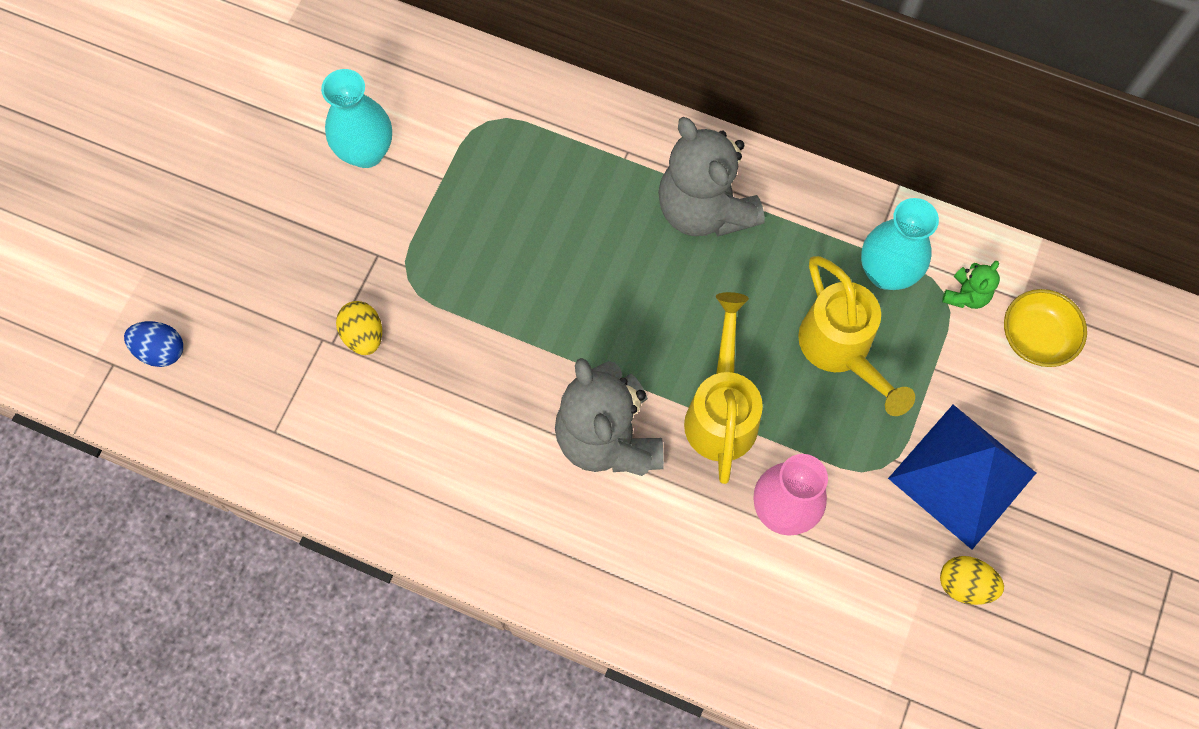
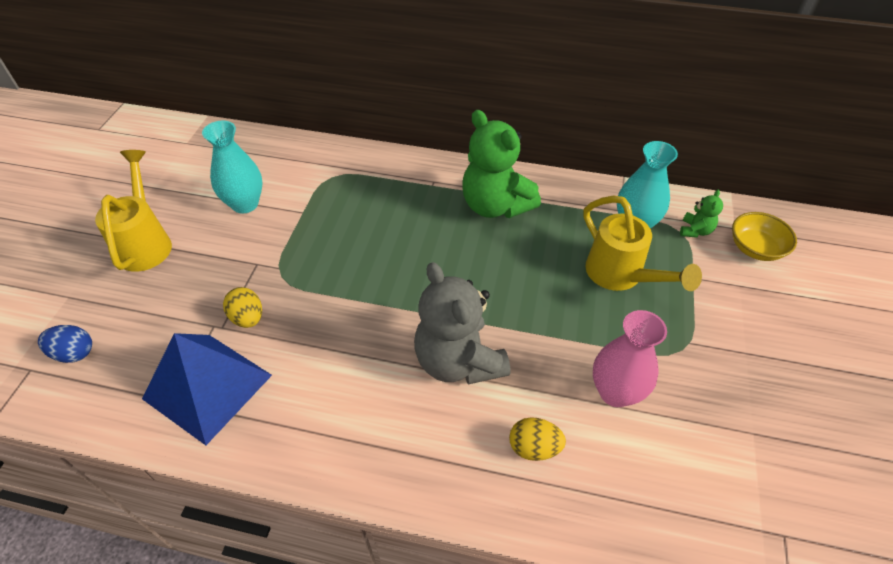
camera: 10 degrees left, 20 degrees down
grey teddy bear [658,117,765,236] -> green teddy bear [462,110,541,218]
yellow watering can [684,292,763,484] -> yellow watering can moved to [95,150,172,272]
blue pyramid [888,405,1036,549] -> blue pyramid moved to [142,333,272,445]
yellow egg [940,556,1004,605] -> yellow egg moved to [509,417,566,461]

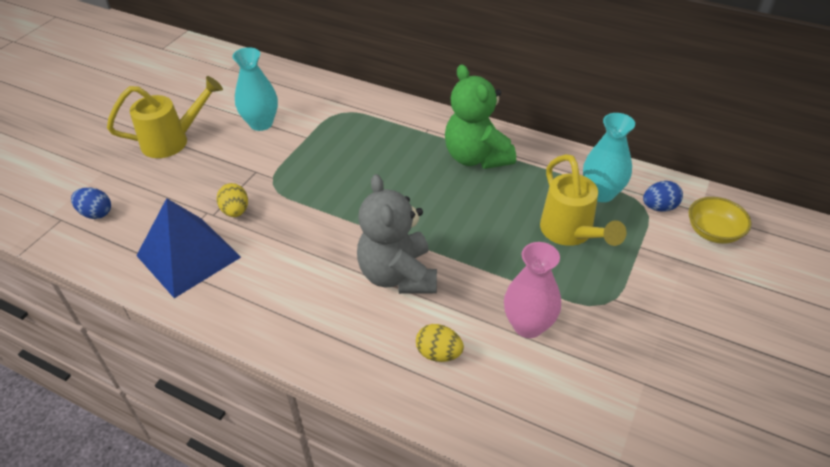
camera: 15 degrees right, 5 degrees down
yellow watering can [95,150,172,272] -> yellow watering can turned 60 degrees clockwise [107,76,223,158]
green teddy bear [680,190,723,238] -> blue egg [643,181,683,212]

